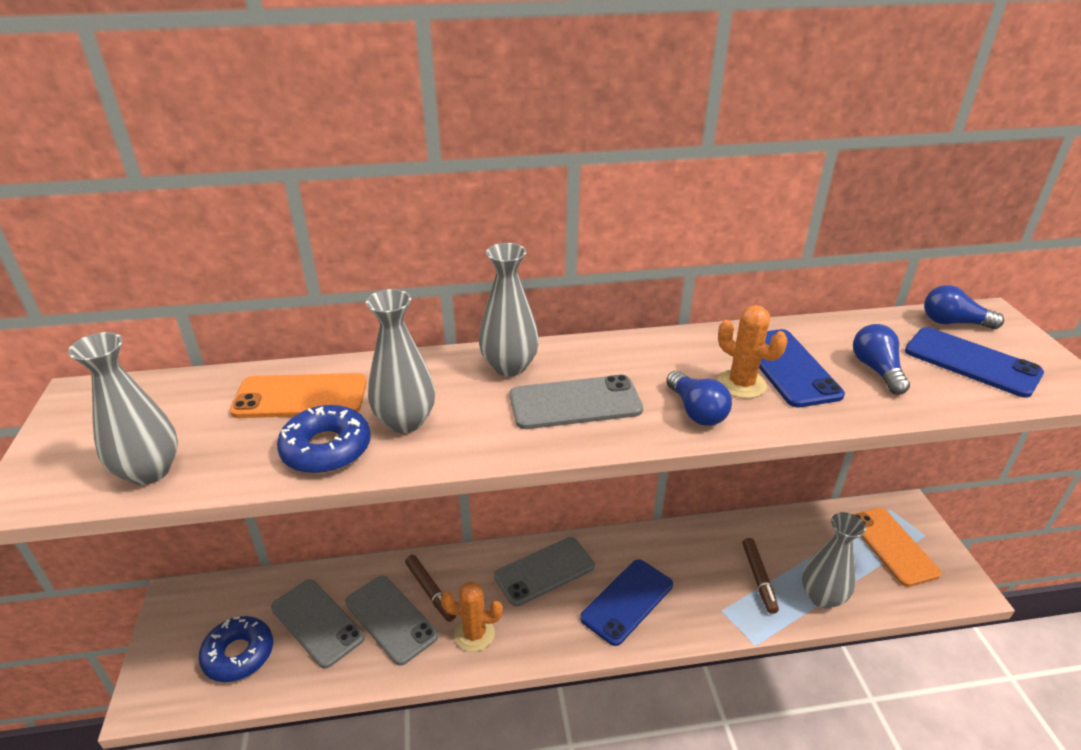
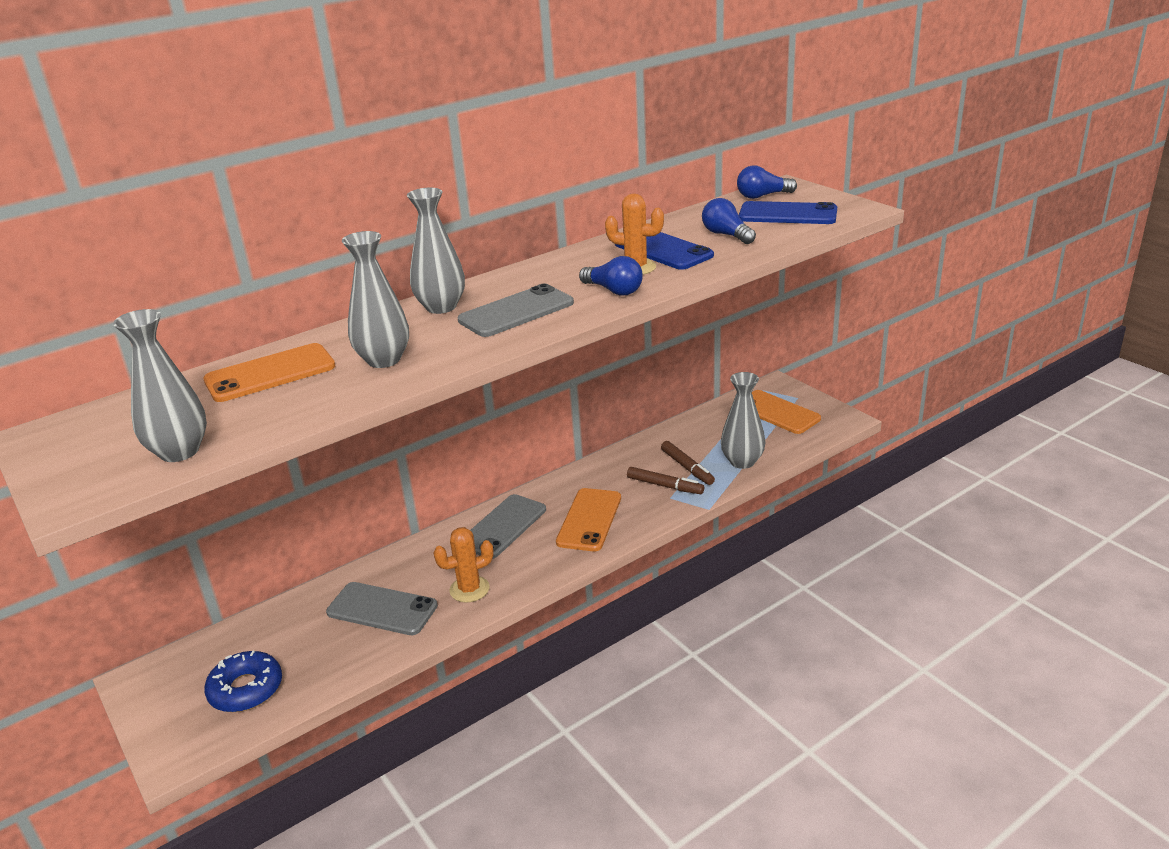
camera: 25 degrees left, 5 degrees down
grey phone [271,579,365,668] -> none
blue donut [277,405,371,474] -> none
brown marker [405,555,456,622] -> brown marker moved to [627,467,704,494]
blue phone [580,559,673,646] -> orange phone [556,488,621,551]

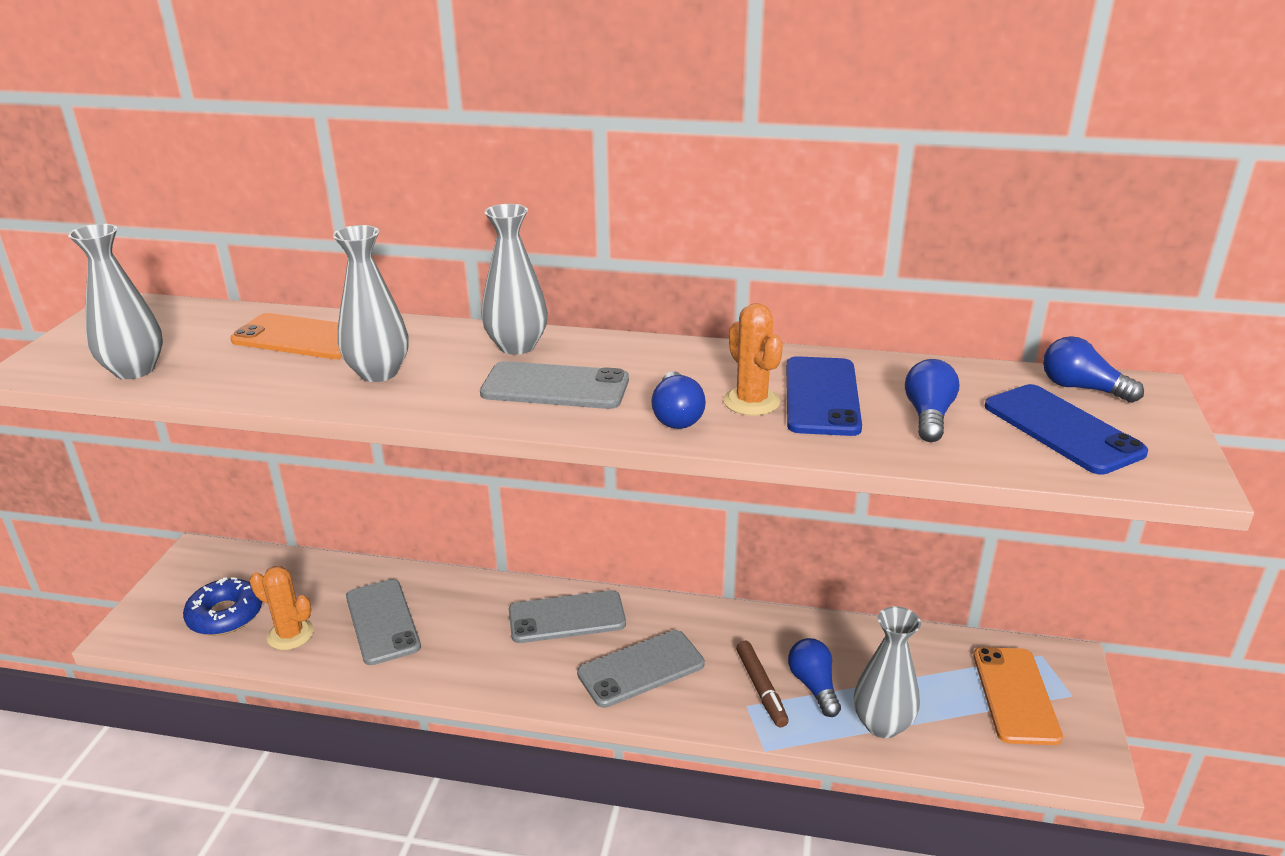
camera: 45 degrees right, 0 degrees up
orange cactus [433,527,493,603] -> orange cactus moved to [250,566,314,650]
orange phone [556,488,621,551] -> grey phone [577,630,705,708]
brown marker [661,441,715,485] -> blue light bulb [788,638,841,717]

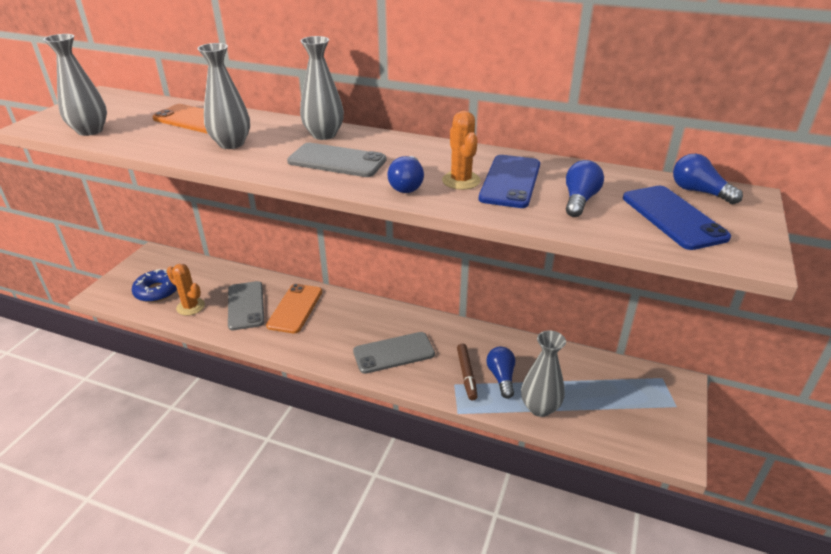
camera: 10 degrees right, 5 degrees up
grey phone [509,590,626,643] -> none
orange phone [973,647,1063,745] -> orange phone moved to [266,284,322,333]

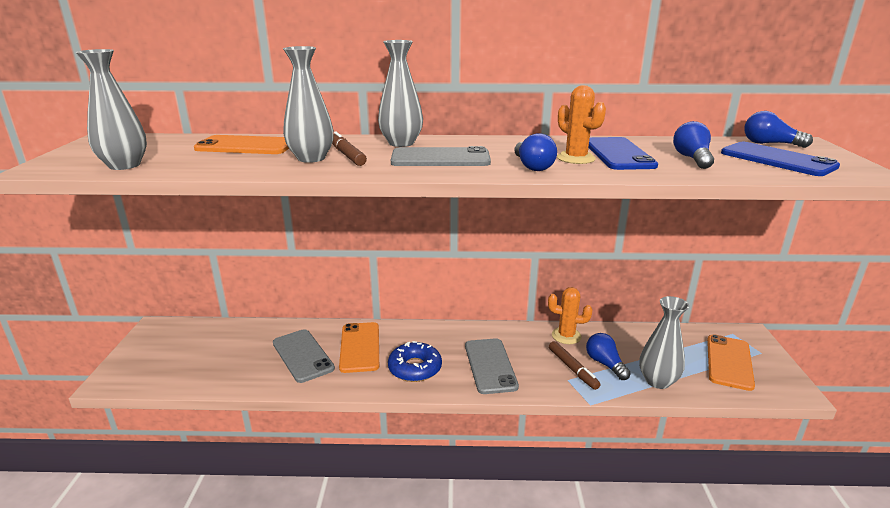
camera: 20 degrees left, 10 degrees down
blue donut [132,269,177,302] -> blue donut moved to [388,341,442,382]
orange cactus [166,264,205,316] -> orange cactus moved to [548,287,592,344]
grey phone [353,332,435,374] -> grey phone turned 60 degrees counterclockwise [465,338,519,394]
none -> brown marker [332,132,367,166]
none -> orange phone [707,334,755,391]

